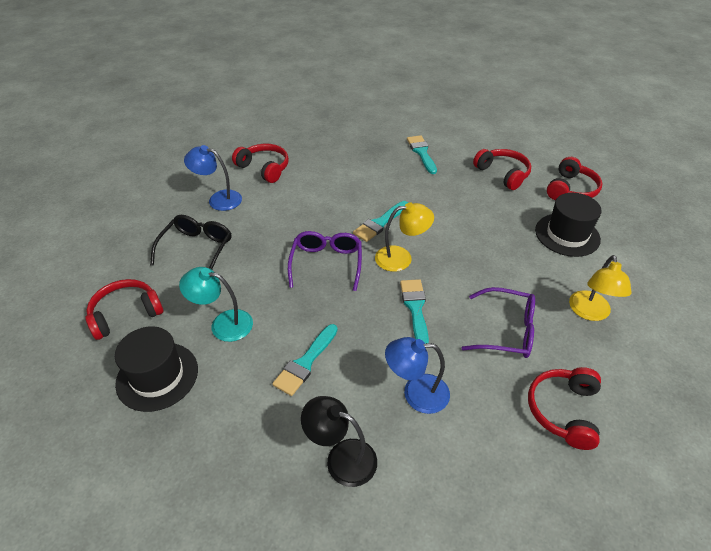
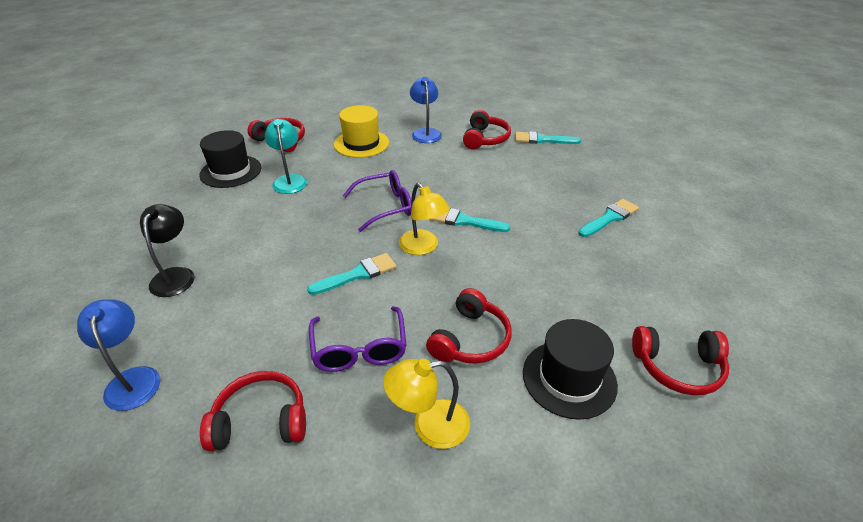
camera: 65 degrees right, 5 degrees down
black glasses [150,215,231,270] -> yellow hat [334,105,389,158]
turquoise brush [272,324,338,396] -> turquoise brush moved to [515,131,581,144]
blue lamp [385,337,450,414] -> blue lamp moved to [77,299,160,411]
red headphones [473,149,531,190] -> red headphones moved to [426,288,512,364]

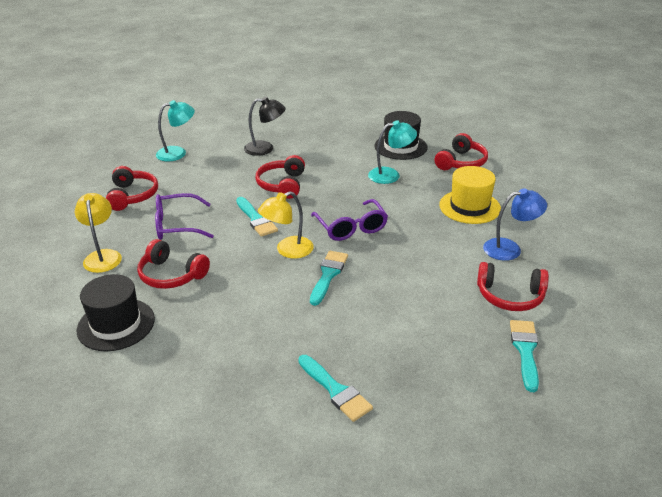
camera: 90 degrees right, 5 degrees down
blue lamp [77,299,160,411] -> turquoise lamp [156,100,195,161]
red headphones [632,326,729,395] -> red headphones moved to [255,155,305,199]

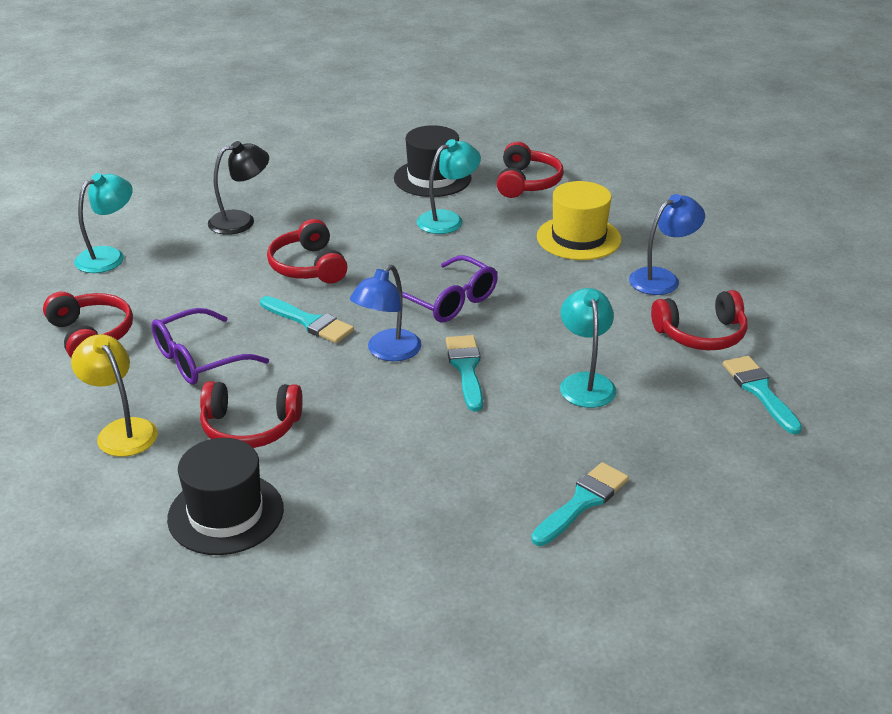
camera: 25 degrees left, 0 degrees up
yellow lamp [258,191,314,259] -> blue lamp [350,265,422,361]
turquoise brush [298,355,373,422] -> turquoise brush turned 75 degrees counterclockwise [531,462,629,546]
none -> turquoise lamp [560,288,617,408]

